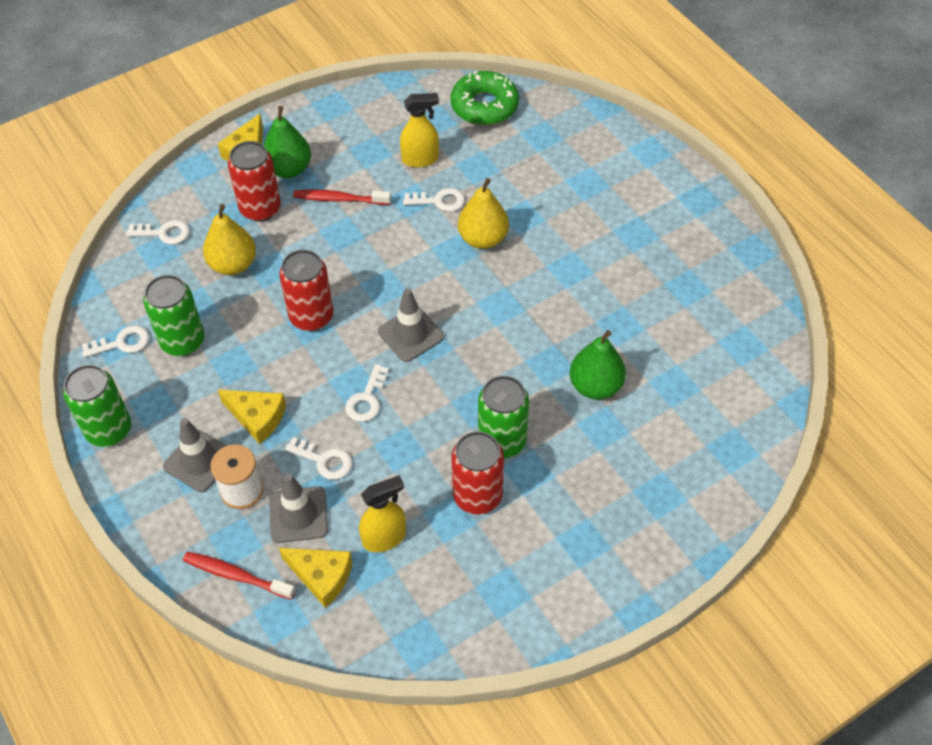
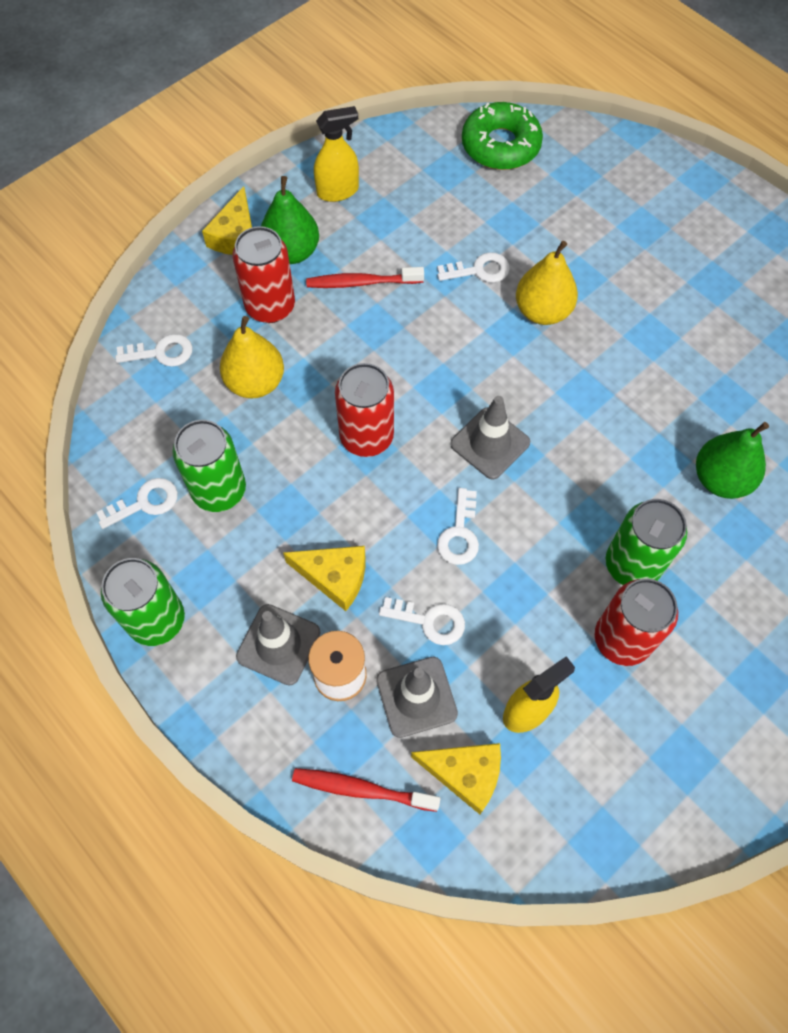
camera: 10 degrees left, 10 degrees up
yellow spray bottle [400,93,439,168] -> yellow spray bottle moved to [314,106,359,202]

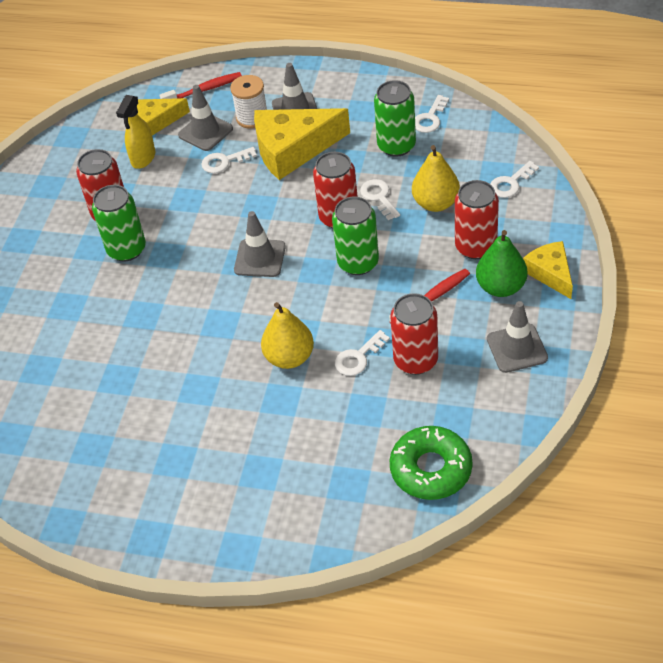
camera: 150 degrees right, 15 degrees down
green can [101,558,185,646] -> green can moved to [332,197,379,275]
yellow cheese [283,546,365,611] -> yellow cheese [254,108,350,180], size x1.75
yellow spray bottle [314,106,359,202] -> grey traffic cone [487,301,548,373]
white key [437,488,479,565] -> white key moved to [360,179,400,220]
green pear [696,422,769,499] -> none
none -> red can [390,293,438,375]

